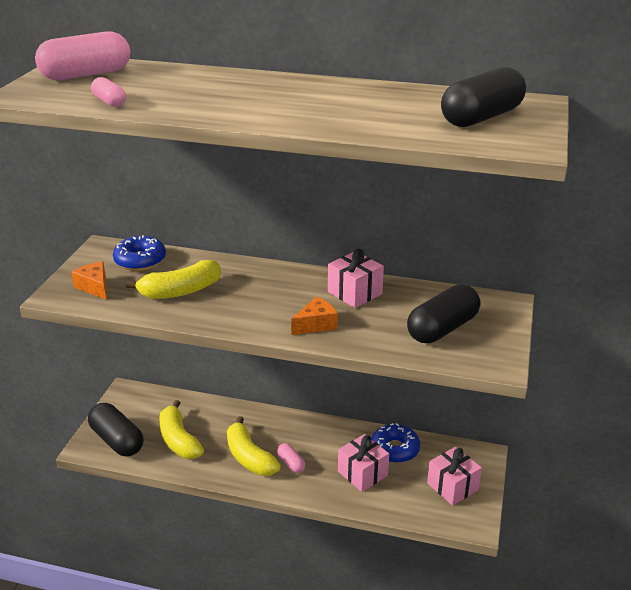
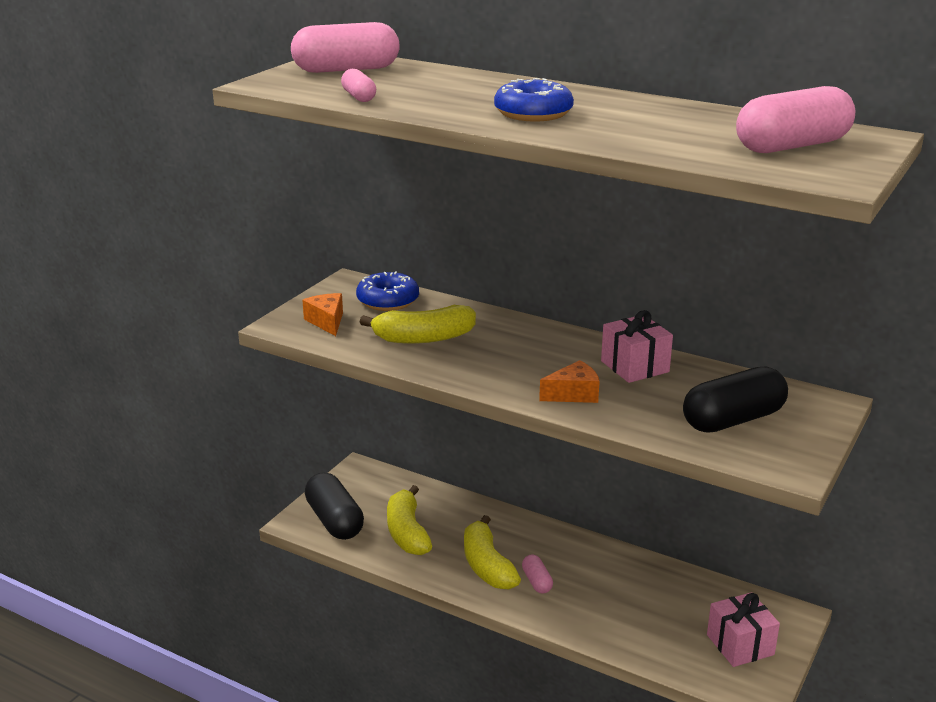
camera: 15 degrees right, 5 degrees down
pink gift [338,434,389,492] -> none
blue donut [371,423,420,463] -> blue donut moved to [494,78,574,121]
black capsule [441,67,526,127] -> pink capsule [736,86,855,153]

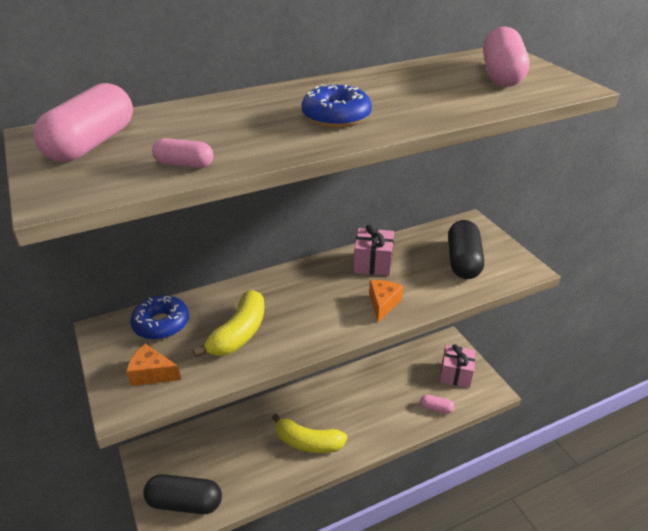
camera: 55 degrees left, 10 degrees up
yellow banana [387,485,432,555] -> none
pink capsule [522,555,553,594] -> pink capsule moved to [420,395,455,414]

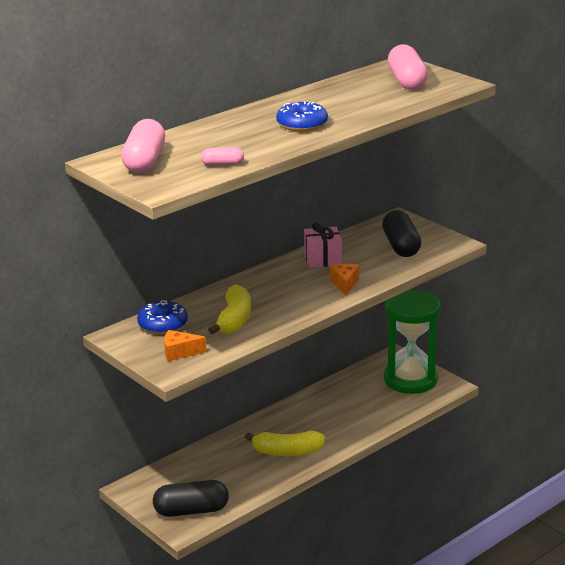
camera: 15 degrees left, 10 degrees down
pink capsule [420,395,455,414] -> none
pink gift [440,344,475,388] -> green hourglass [384,290,441,394]

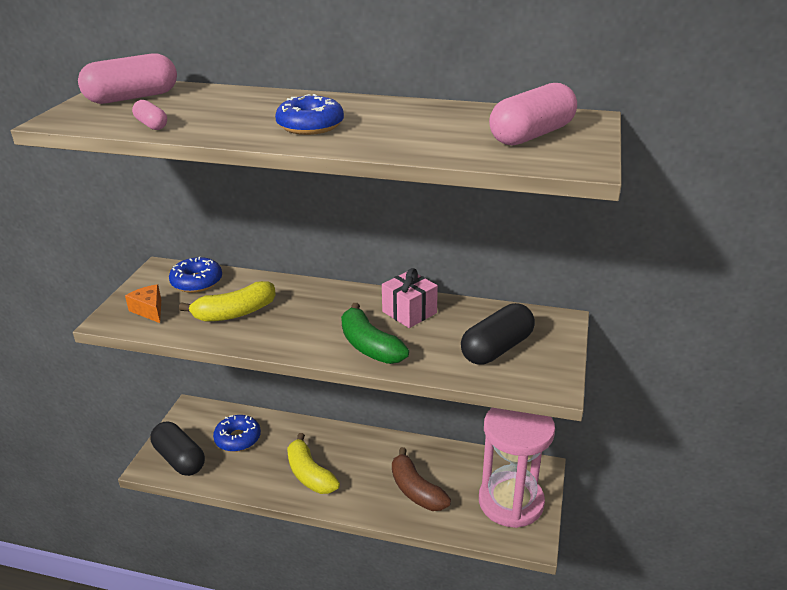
camera: 55 degrees right, 5 degrees up
orange cheese [330,263,359,296] -> green banana [341,303,409,364]
green hourglass [384,290,441,394] -> pink hourglass [479,408,555,528]
none -> blue donut [213,415,261,452]
none -> brown banana [392,447,451,511]

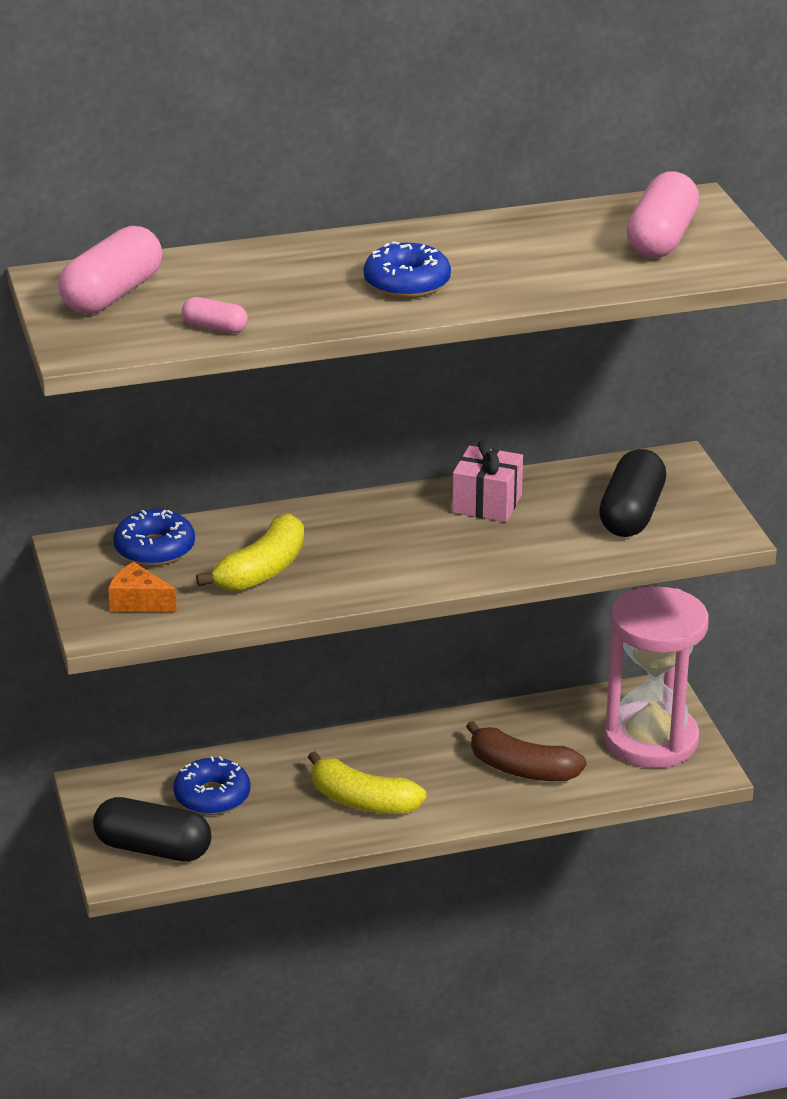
camera: 30 degrees left, 0 degrees up
green banana [341,303,409,364] -> none

